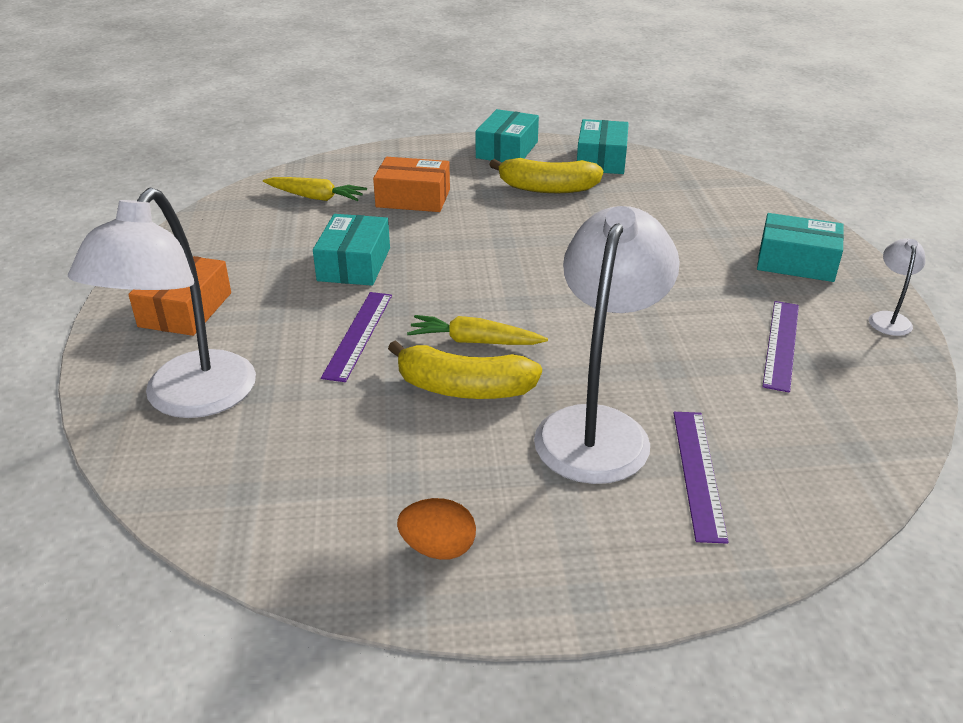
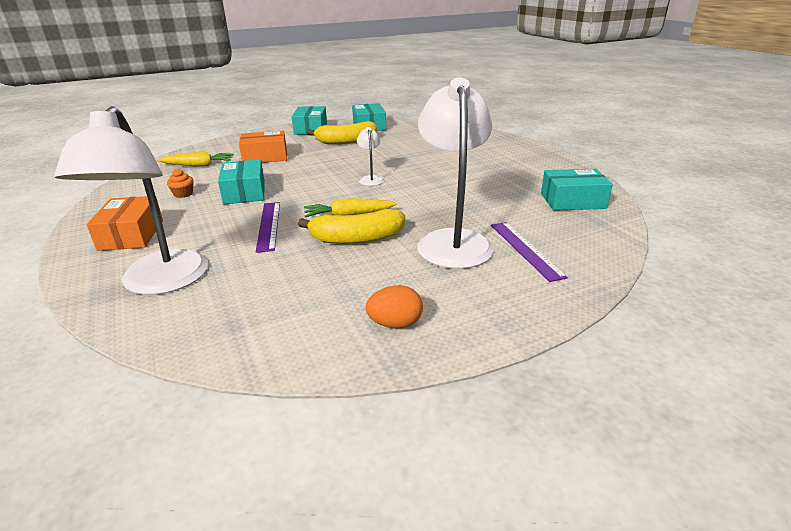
camera: 20 degrees left, 5 degrees down
turquoise box [757,213,844,282] -> turquoise box moved to [541,169,613,211]
purple ruler [762,301,799,393] -> none
white lamp [869,238,926,336] -> white lamp moved to [357,127,384,186]
none -> orange cupcake [167,169,194,198]

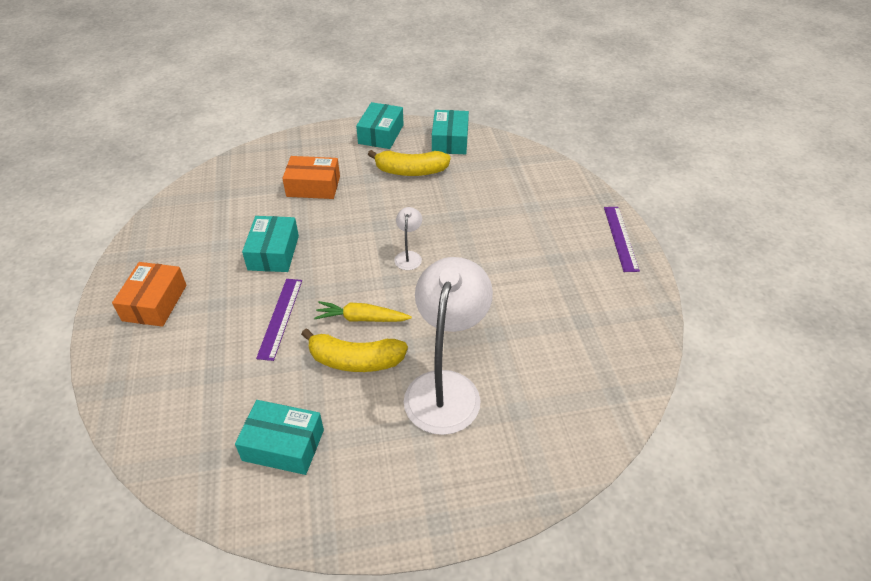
camera: 15 degrees right, 15 degrees up
white lamp [54,106,208,295] -> none
yellow carrot [157,151,234,166] -> none
orange cupcake [167,169,194,198] -> none
orange egg [366,285,423,328] -> none
purple ruler [491,222,568,282] -> purple ruler moved to [604,207,640,272]
turquoise box [541,169,613,211] -> turquoise box moved to [235,400,324,475]

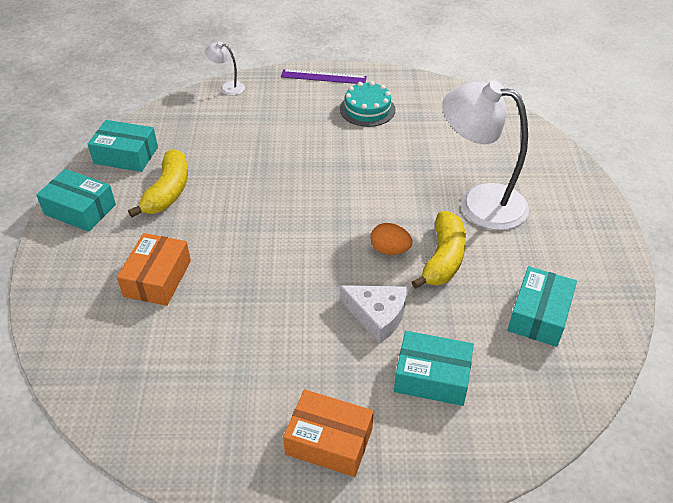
camera: 80 degrees left, 0 degrees up
turquoise box [242,216,299,272] -> turquoise box moved to [394,331,474,406]
purple ruler [256,279,302,361] -> white cheese [340,285,407,343]
yellow carrot [314,301,412,322] -> orange egg [370,223,412,255]
white lamp [394,207,422,270] -> white lamp moved to [205,42,245,95]
none -> turquoise cake [340,81,395,127]

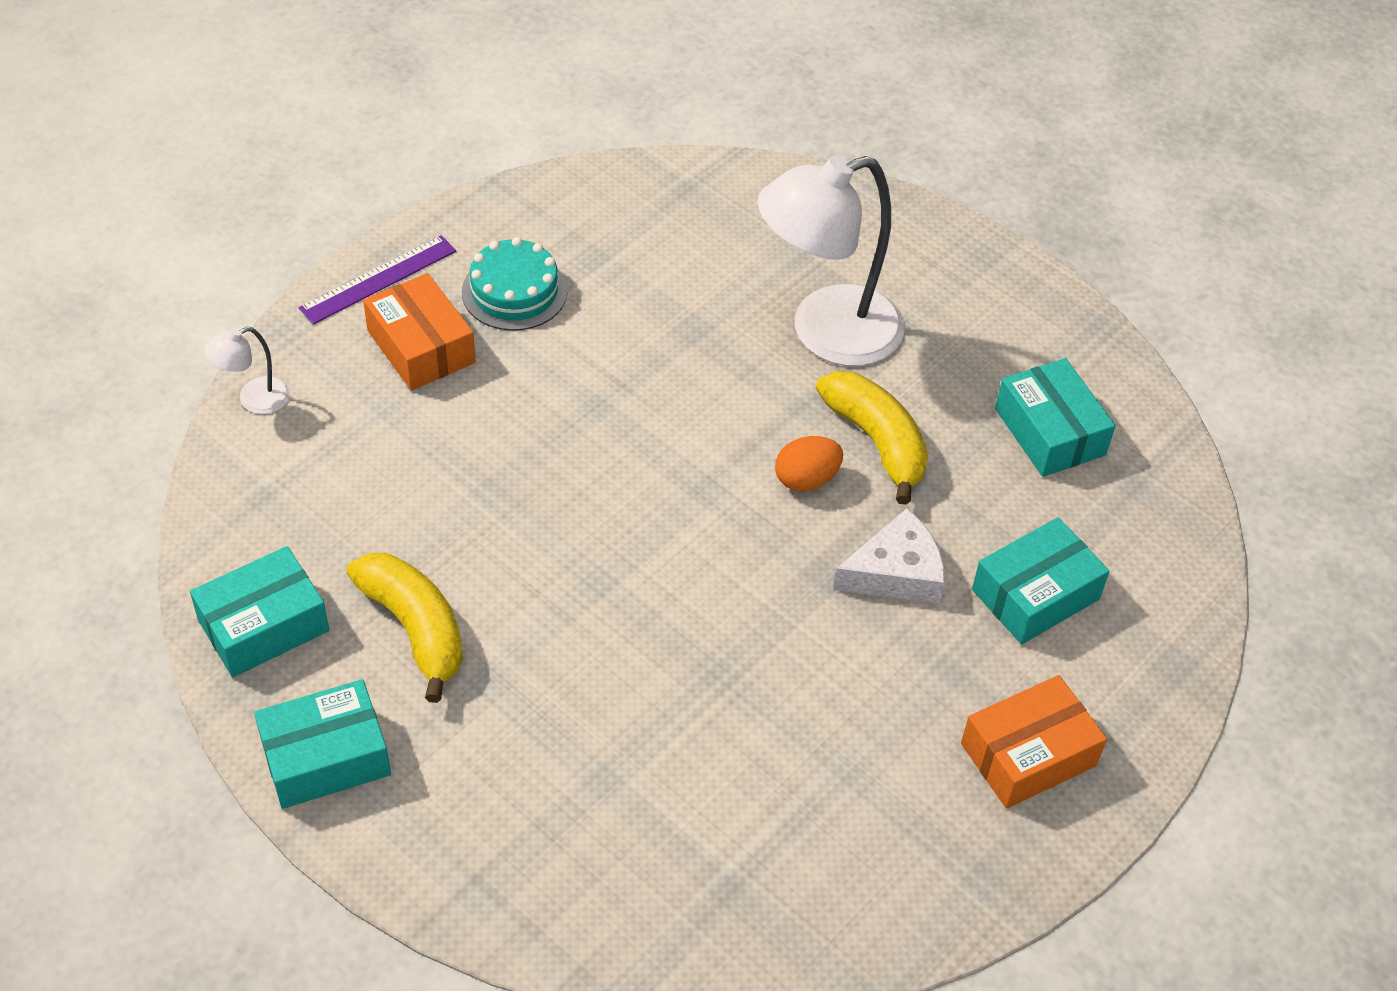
camera: 50 degrees left, 5 degrees up
orange box [117,233,191,306] -> orange box moved to [363,273,476,391]

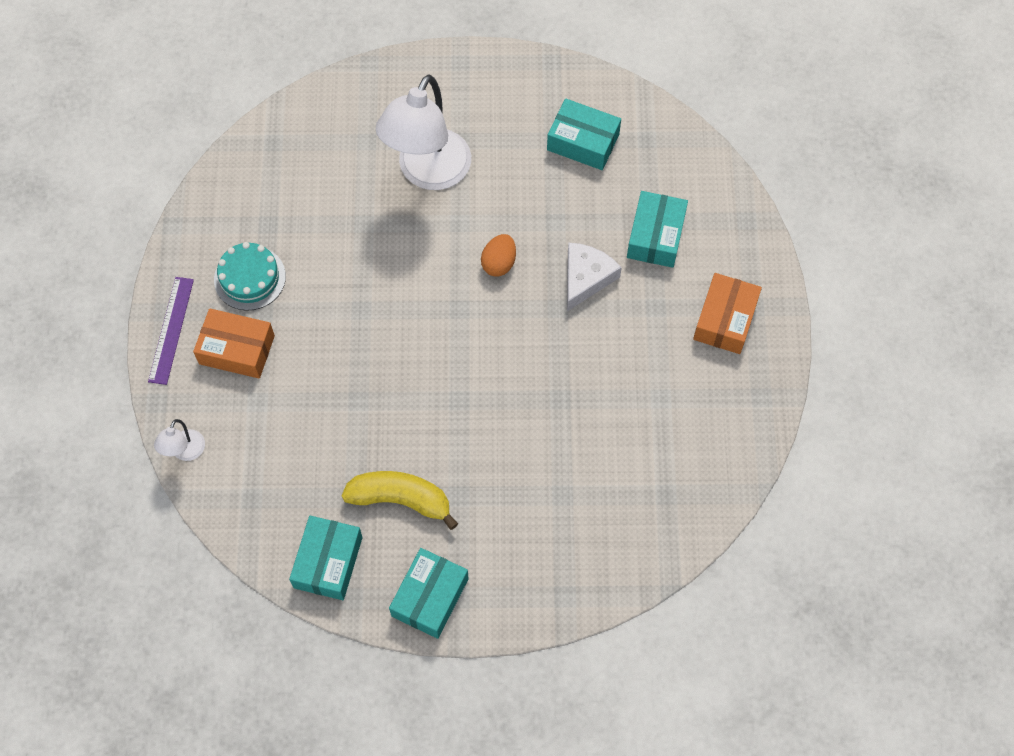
camera: 40 degrees left, 15 degrees up
yellow banana [816,371,928,505] -> none

